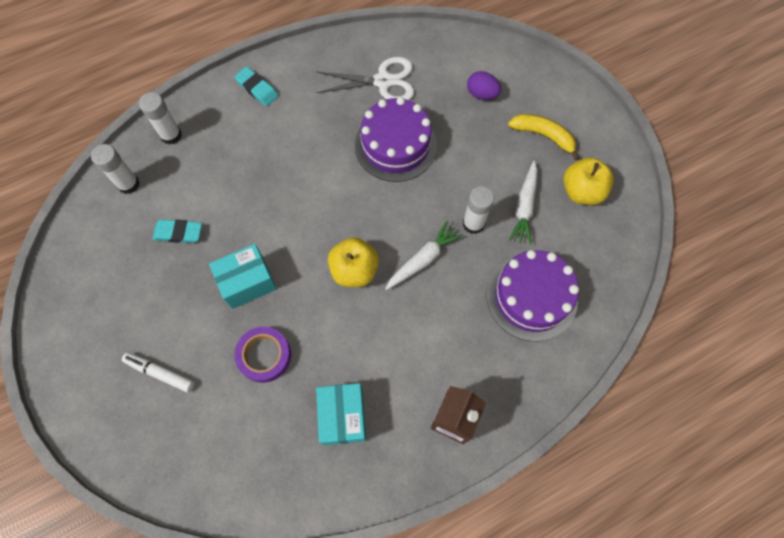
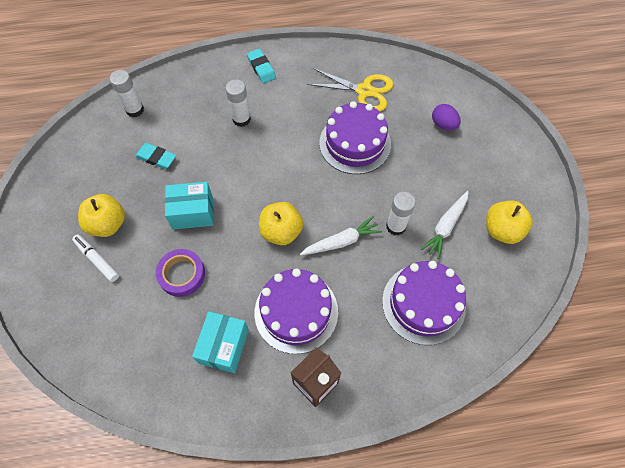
camera: 20 degrees right, 5 degrees down
white glue stick [139,92,182,145] -> white glue stick moved to [225,80,251,127]
white scissors [317,57,414,100] -> yellow scissors [307,68,394,111]
yellow banana [508,114,579,160] -> none
none -> yellow apple [78,194,125,237]
none -> purple cake [254,268,338,354]

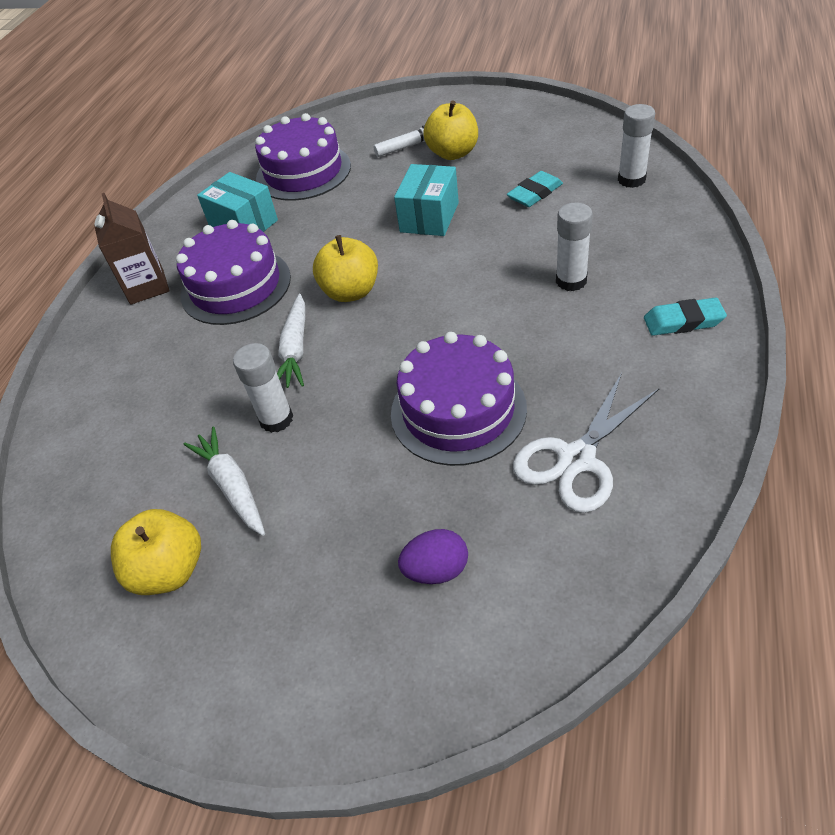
camera: 120 degrees right, 15 degrees down
purple tape [156,249,205,297] -> none
yellow scissors [307,68,394,111] -> white scissors [513,373,660,513]
purple cake [382,261,466,345] -> purple cake moved to [255,113,351,201]

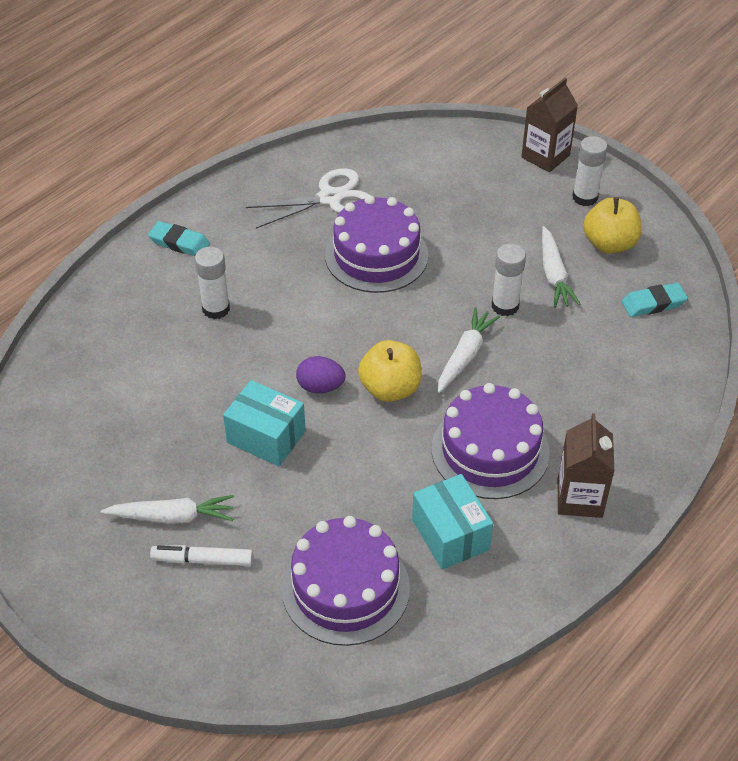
camera: 160 degrees left, 0 degrees up
turquoise box [394,164,459,236] -> turquoise box turned 75 degrees clockwise [223,380,306,466]
purple egg [398,529,468,584] -> purple egg moved to [296,356,345,394]
yellow apple [423,101,478,160] -> white carrot [100,495,234,524]
turquoise eraser [507,171,563,207] -> turquoise eraser moved to [622,283,688,317]
white glue stick [618,104,655,188] -> white glue stick moved to [572,136,608,206]
none -> brown carton [521,78,578,172]

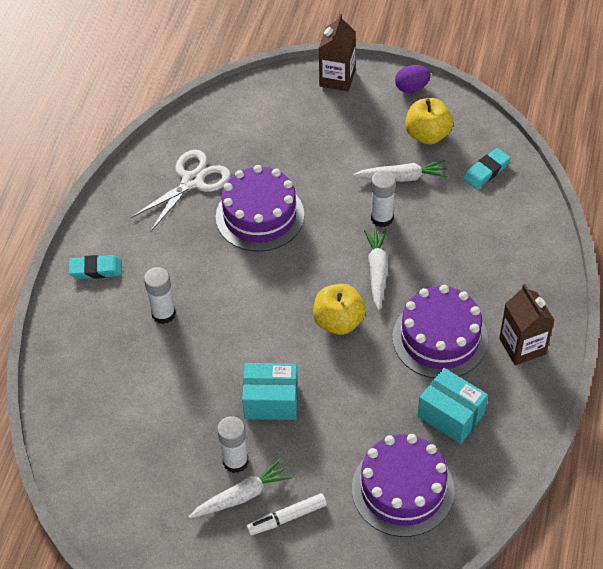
camera: 25 degrees left, 5 degrees up
purple egg [296,356,345,394] -> purple egg moved to [395,65,431,93]
white carrot [542,226,581,308] -> white carrot turned 60 degrees counterclockwise [353,160,448,182]
white glue stick [572,136,608,206] -> white glue stick moved to [217,416,248,473]

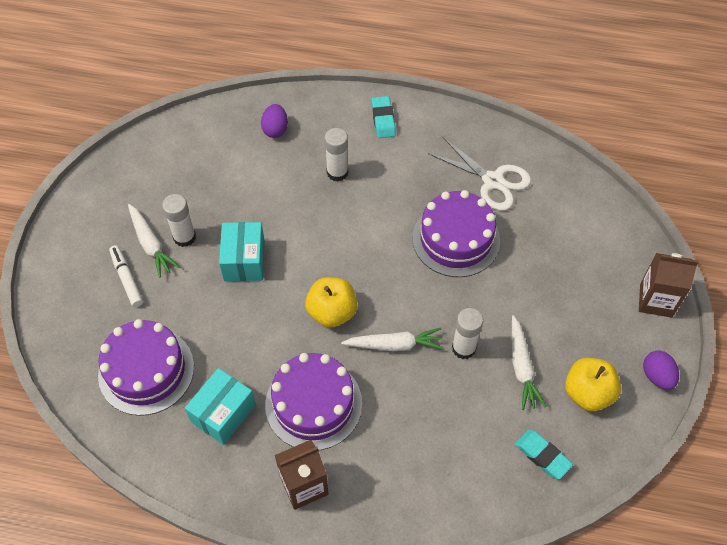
camera: 85 degrees right, 5 degrees up
none -> purple egg [261,104,288,138]

